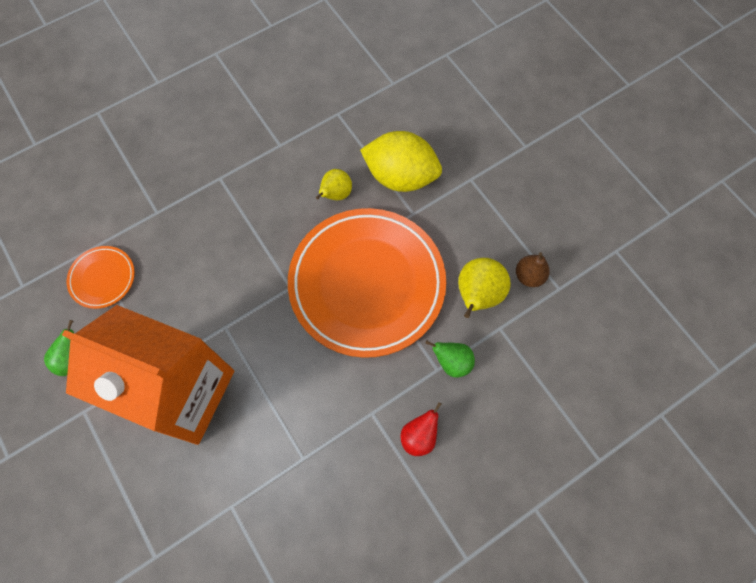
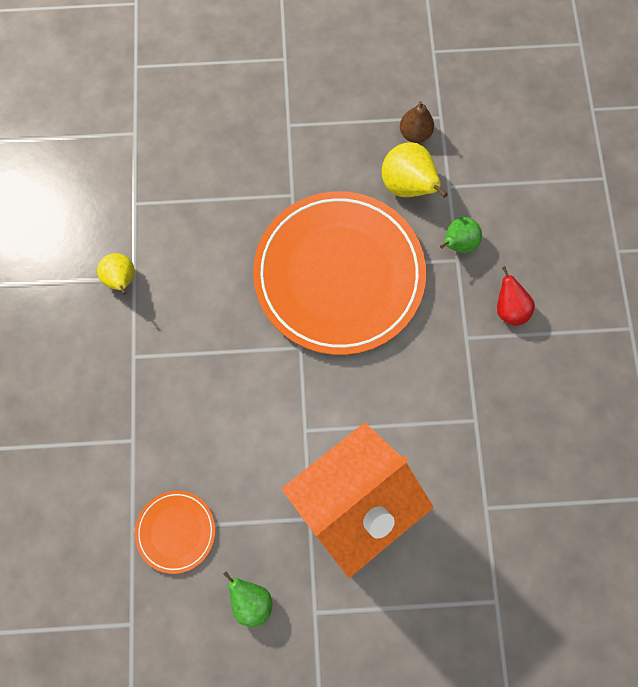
camera: 60 degrees left, 5 degrees up
yellow pear [316,169,352,200] -> yellow pear moved to [97,253,135,295]
yellow lemon [360,131,442,192] -> none

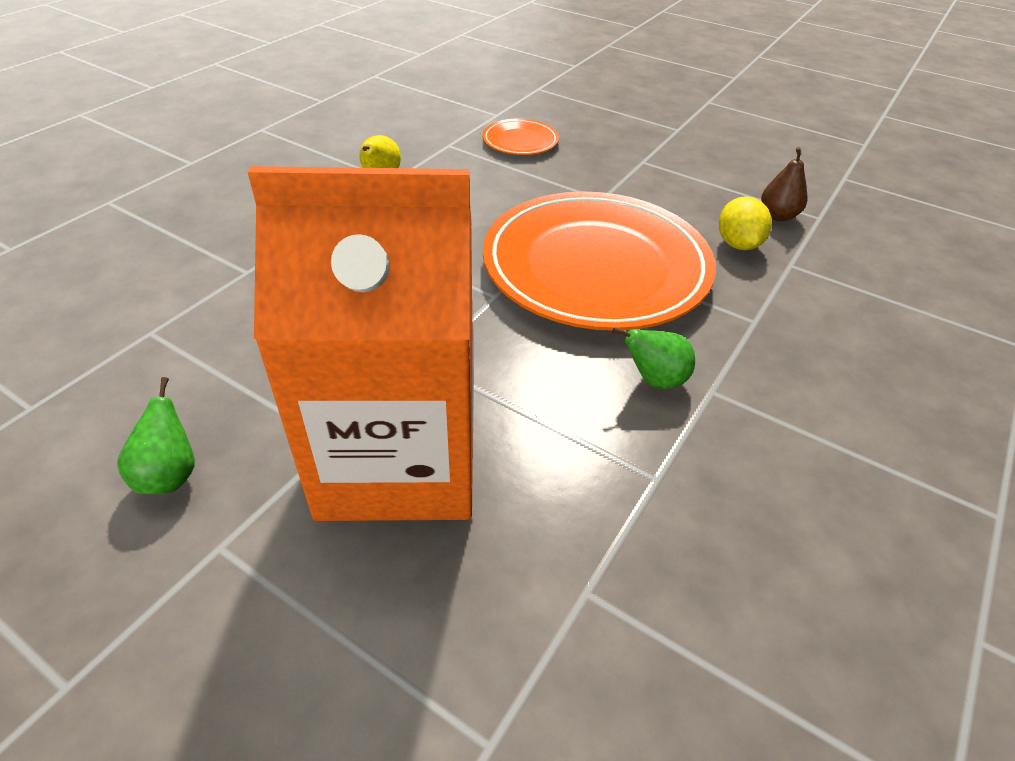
camera: 35 degrees right, 30 degrees down
orange plate [135,491,216,574] -> orange plate moved to [482,118,559,155]
yellow pear [382,142,448,198] -> yellow lemon [719,196,772,250]
green pear [440,217,482,253] -> green pear moved to [613,328,695,389]
red pear [497,266,535,326] -> none

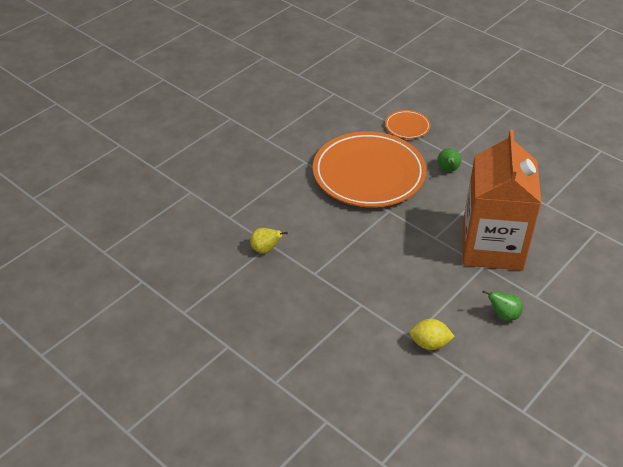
camera: 80 degrees left, 0 degrees up
orange plate [482,118,559,155] -> orange plate moved to [385,110,431,139]
yellow lemon [719,196,772,250] -> yellow lemon moved to [409,319,455,350]
brown pear [761,147,808,221] -> none

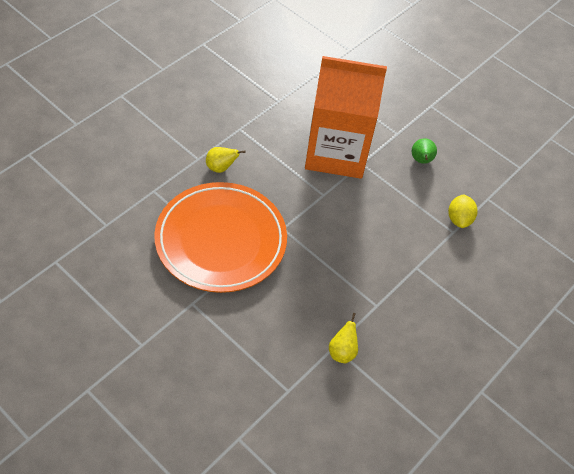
camera: 95 degrees left, 10 degrees up
orange plate [385,110,431,139] -> none
green pear [438,148,461,172] -> yellow pear [206,147,245,173]

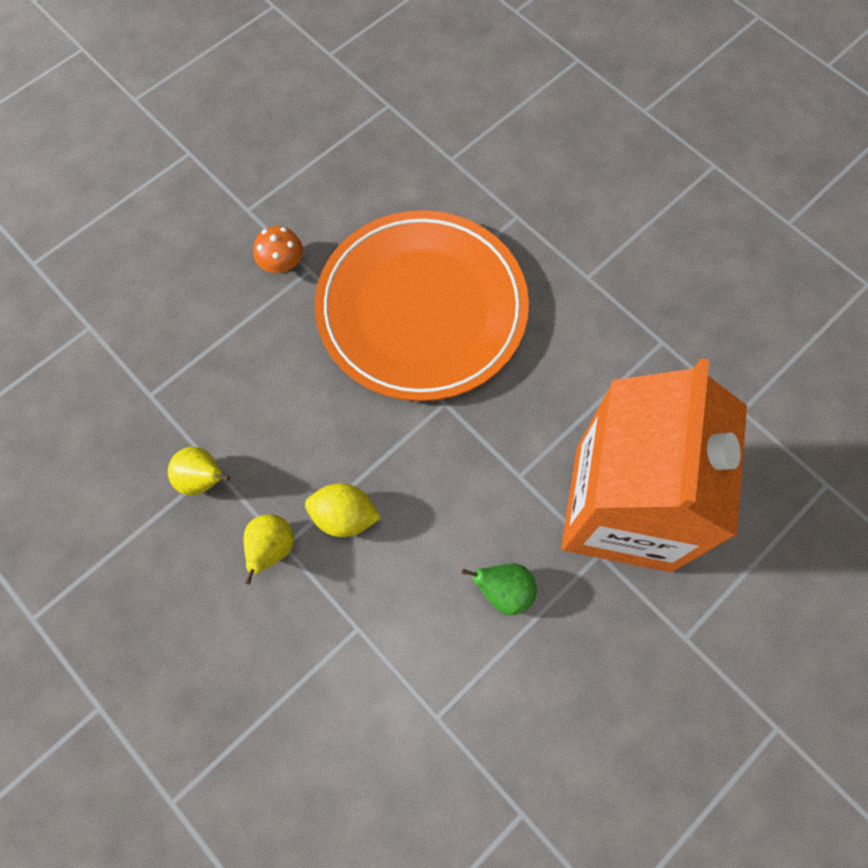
camera: 100 degrees right, 15 degrees up
yellow pear [206,147,245,173] -> yellow pear moved to [243,514,294,584]
green pear [412,138,437,164] -> green pear moved to [462,564,537,615]
yellow lemon [448,194,478,228] -> yellow lemon moved to [305,483,381,537]
none -> orange mushroom [253,226,303,273]

